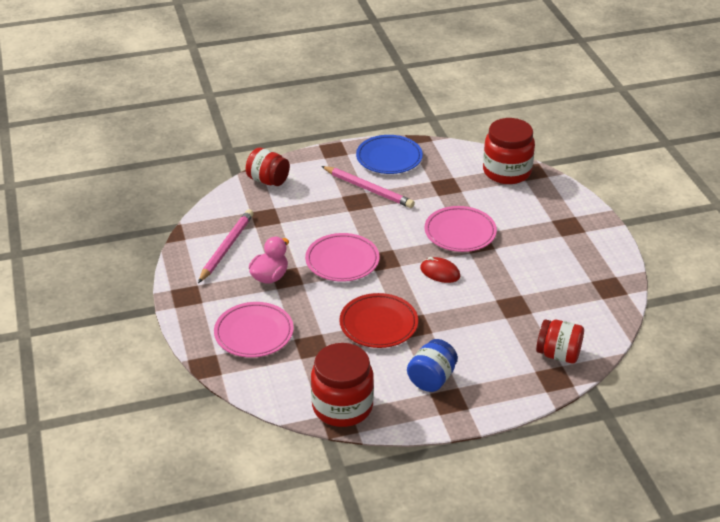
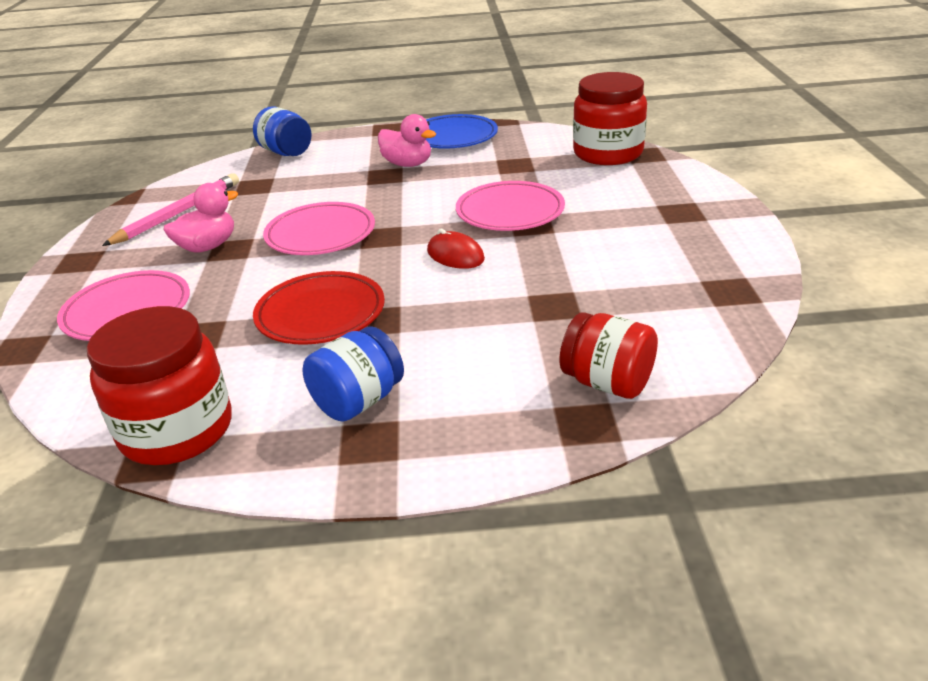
camera: 15 degrees right, 5 degrees down
red jar [246,148,290,186] -> blue jar [253,106,311,156]
pink pencil [321,166,415,208] -> pink duck [378,114,436,167]

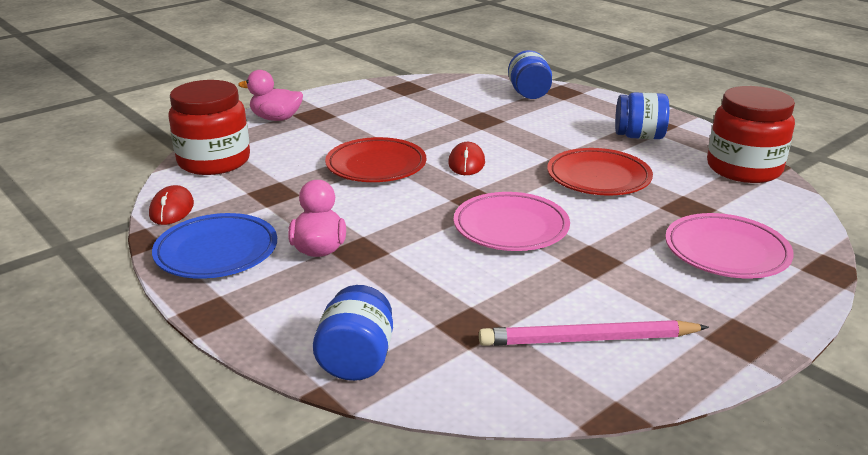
camera: 130 degrees left, 5 degrees down
pink duck [163,183,238,253] -> pink duck moved to [238,70,303,121]
pink plate [456,181,565,231] -> red plate [325,137,426,182]
red jar [560,312,658,399] -> blue jar [508,50,552,99]
none -> red mouse [149,185,194,225]

